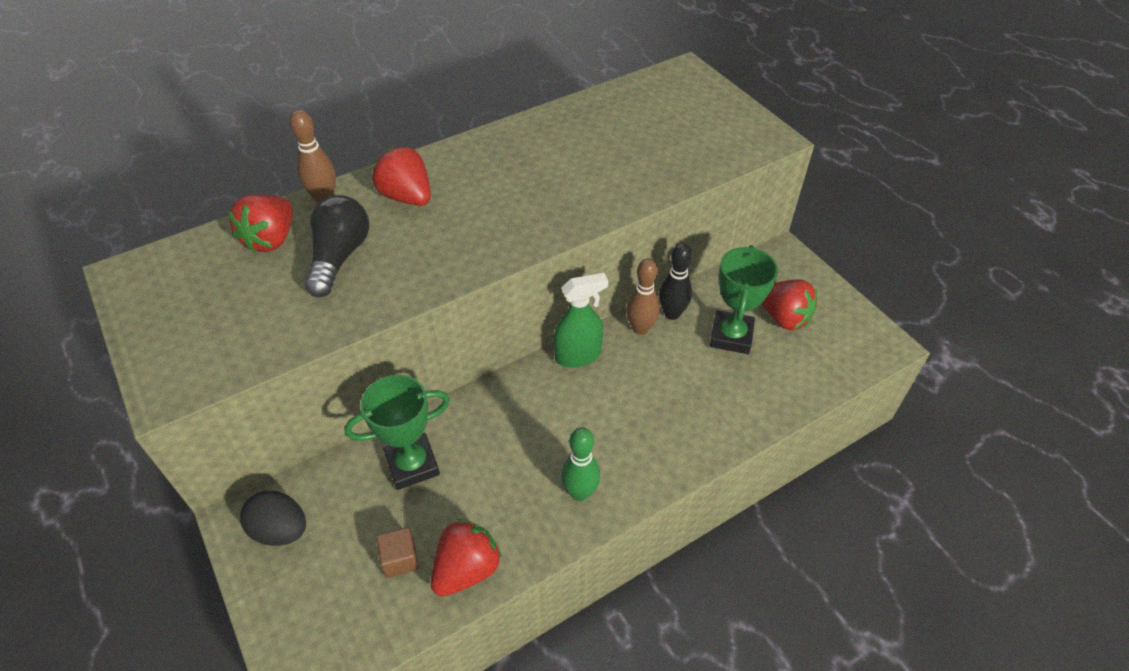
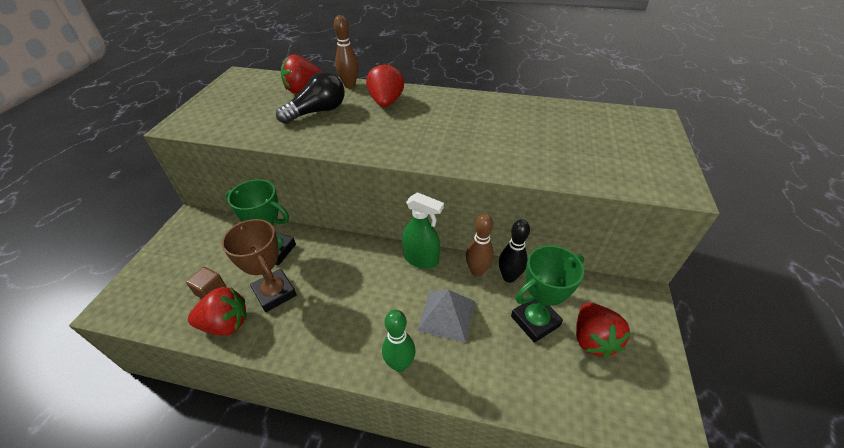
camera: 45 degrees right, 5 degrees down
black egg [240,491,306,546] -> none
green bowling pin [561,427,600,501] -> green bowling pin moved to [382,310,416,372]
none -> brown trophy [222,219,297,312]
none -> grey pyramid [417,290,475,343]

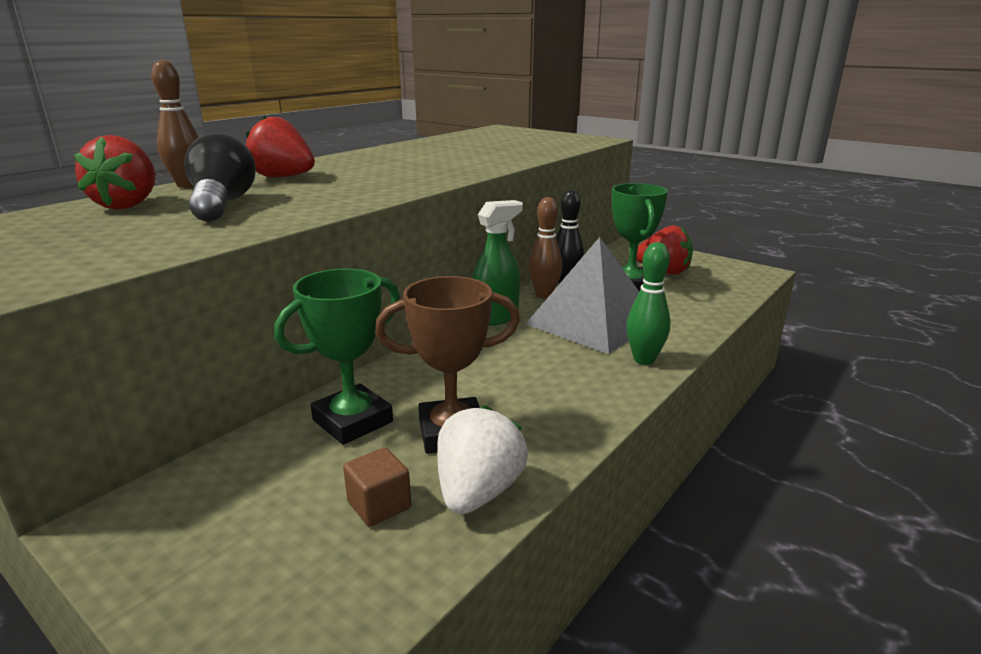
camera: 65 degrees left, 20 degrees down
red strawberry [188,287,247,336] -> white strawberry [437,405,528,514]
grey pyramid [417,290,475,343] -> grey pyramid [526,237,639,354], size x1.58

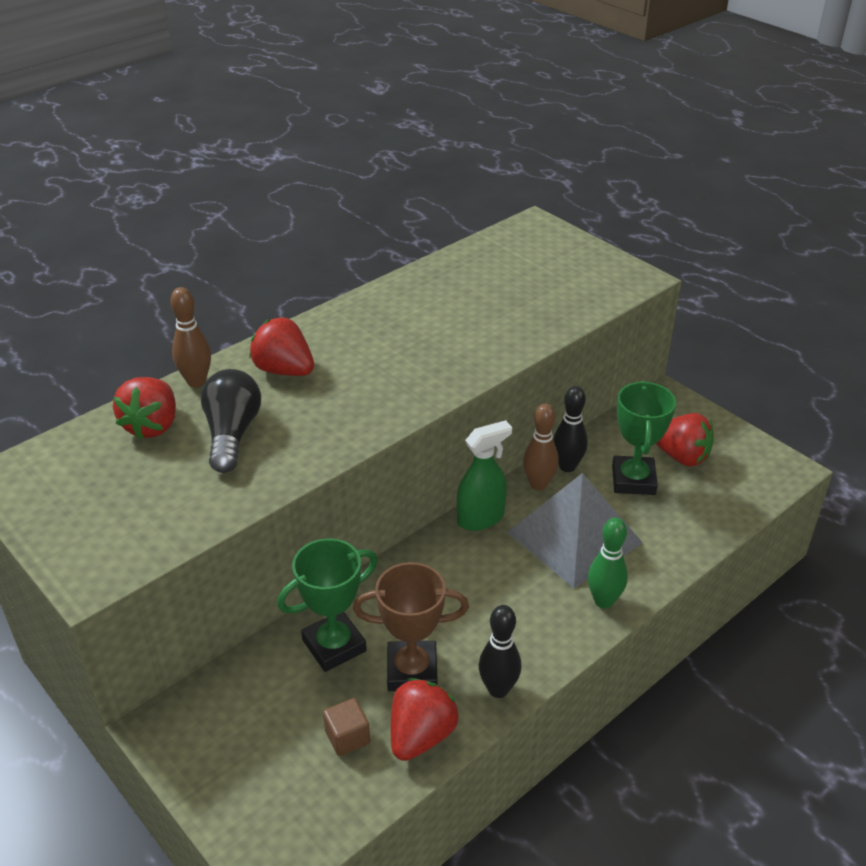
camera: 10 degrees right, 15 degrees up
white strawberry [437,405,528,514] -> red strawberry [391,678,459,761]
none -> black bowling pin [479,605,521,698]

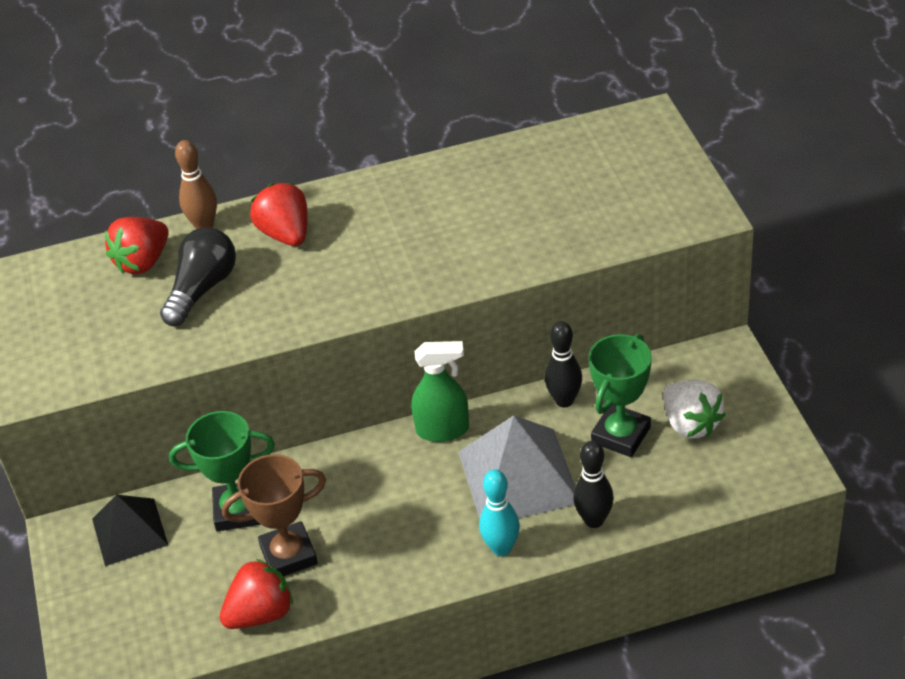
camera: 30 degrees right, 5 degrees up
brown cube [323,698,370,756] -> none
brown trophy [353,562,469,691] -> brown trophy turned 45 degrees counterclockwise [222,454,326,576]
black bowling pin [479,605,521,698] -> black bowling pin moved to [573,441,614,528]
brown bowling pin [523,403,559,491] -> none
green bowling pin [588,518,628,609] -> turquoise bowling pin [479,469,520,556]
red strawberry [656,413,714,467] -> white strawberry [663,380,725,438]
none -> black pyramid [92,495,168,566]

